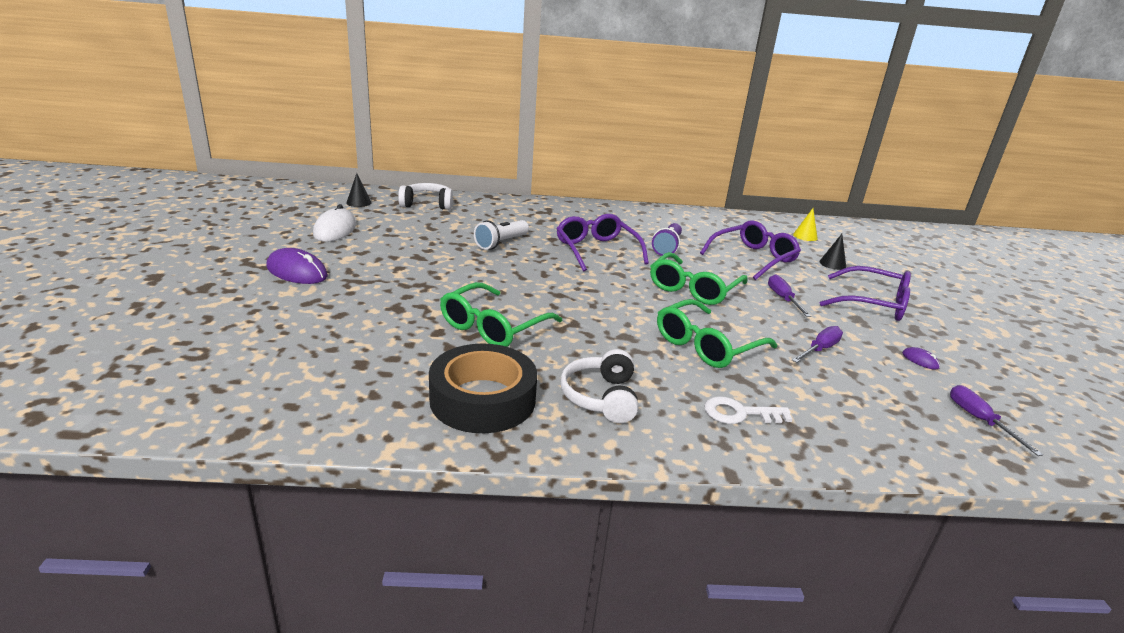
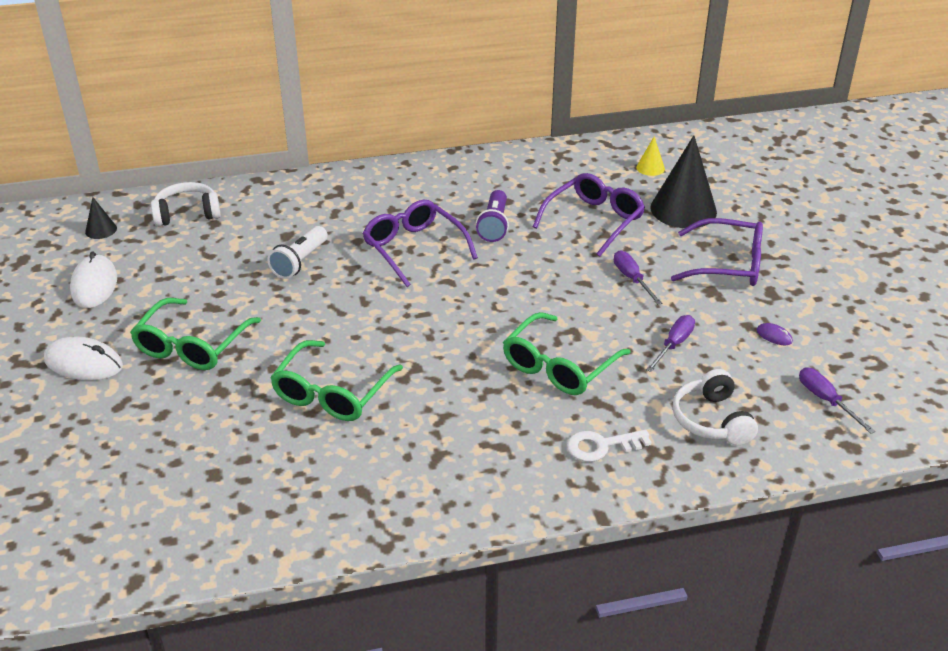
camera: 10 degrees left, 10 degrees up
purple mouse [266,248,328,284] -> white mouse [44,336,123,380]
black tape [429,343,537,433] -> none
white headphones [560,349,638,423] -> white headphones moved to [673,369,758,445]
green glasses [650,252,748,305] -> green glasses moved to [130,298,261,370]
black cone [819,234,846,270] -> black cone [650,135,717,228], size x2.20

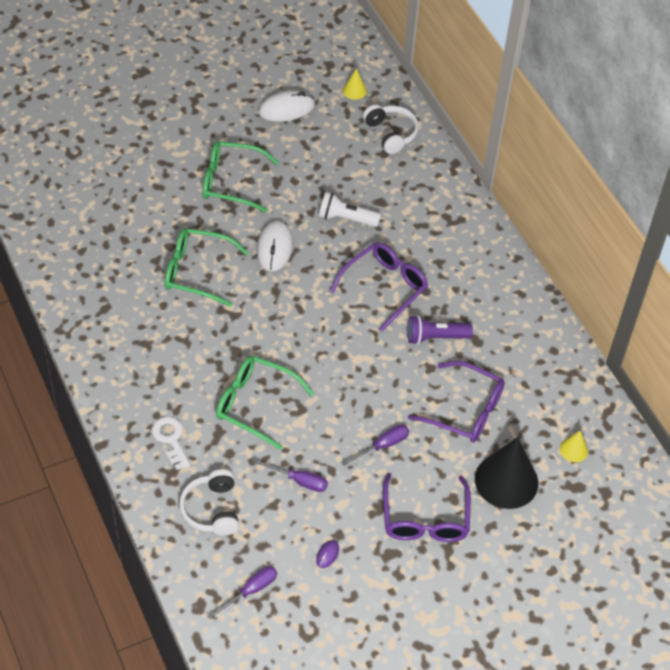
camera: 75 degrees right, 15 degrees up
white mouse [44,336,123,380] -> white mouse moved to [257,221,293,271]
black cone [85,197,117,239] -> yellow cone [343,68,367,100]
white headphones [673,369,758,445] -> white headphones turned 75 degrees counterclockwise [179,469,239,536]

